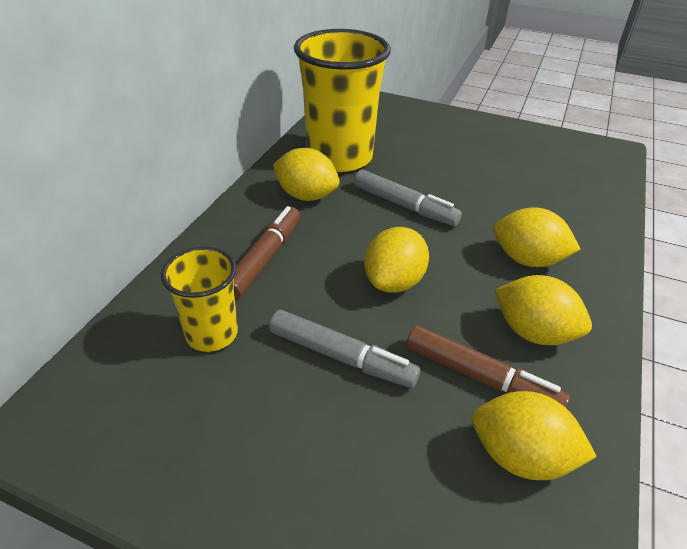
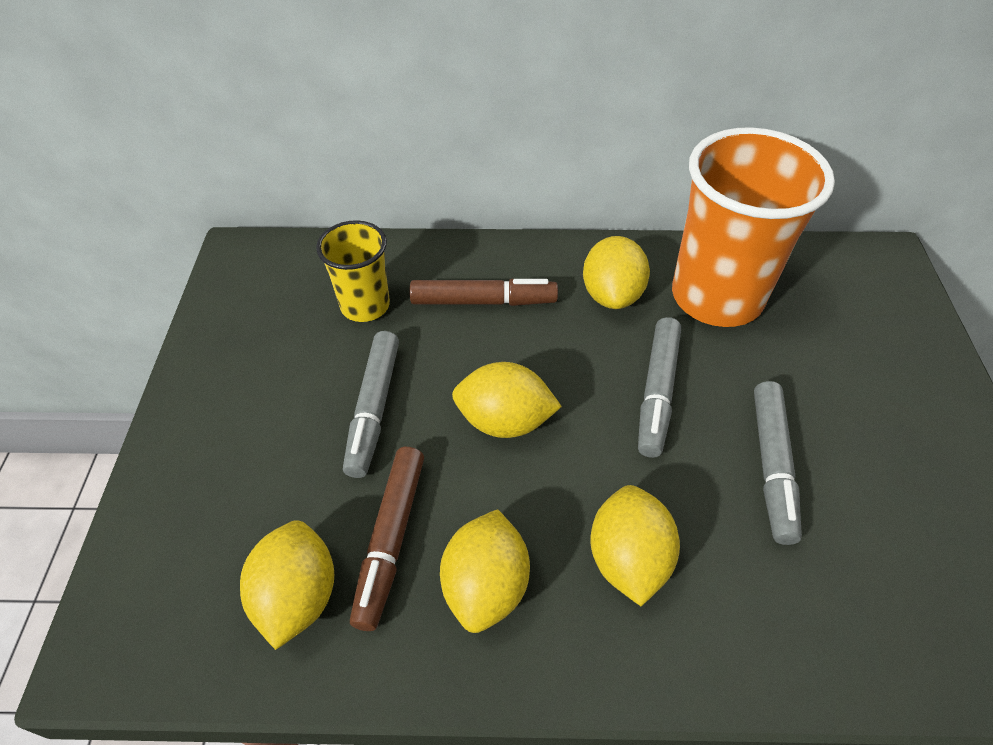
camera: 70 degrees right, 10 degrees up
yellow cup [294,29,391,172] -> orange cup [672,127,835,327]
none -> grey marker [754,381,802,545]

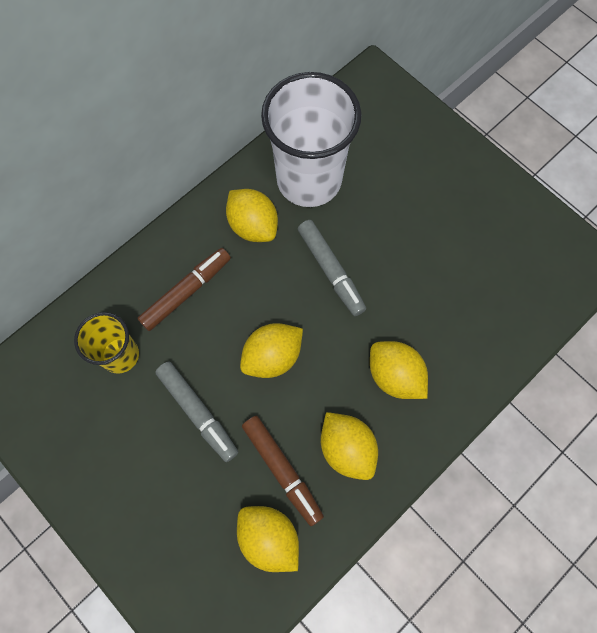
camera: 45 degrees left, 20 degrees up
orange cup [672,127,835,327] -> white cup [261,72,361,207]
grey marker [754,381,802,545] -> none

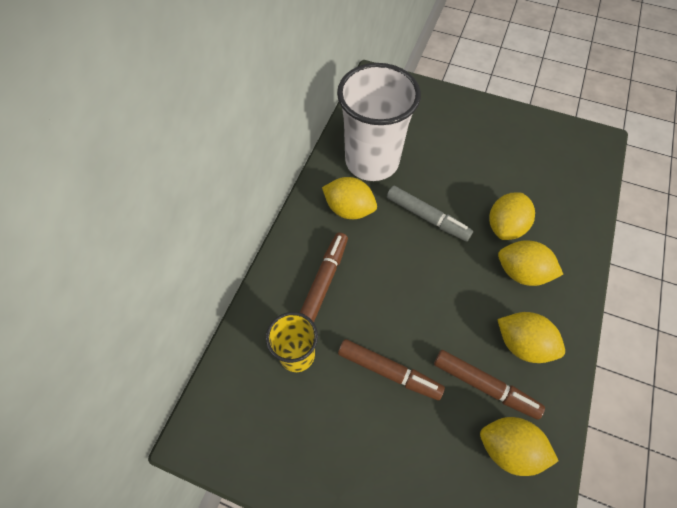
camera: 25 degrees left, 10 degrees down
grey marker [155,362,238,462] -> brown marker [338,339,445,400]
yellow lemon [240,323,303,378] -> yellow lemon moved to [490,192,535,240]

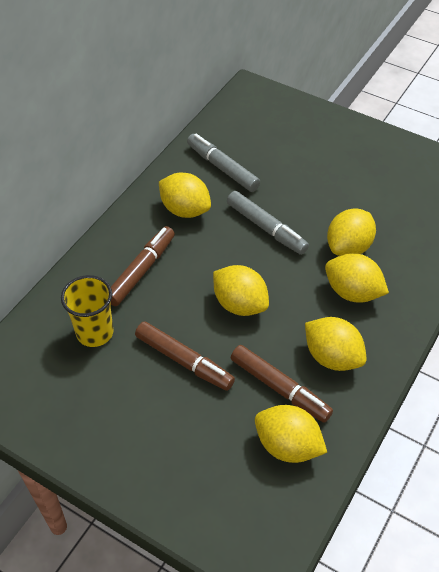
camera: 10 degrees right, 10 degrees down
white cup [337,63,421,181] -> grey marker [187,134,260,192]
none -> yellow lemon [213,265,269,316]

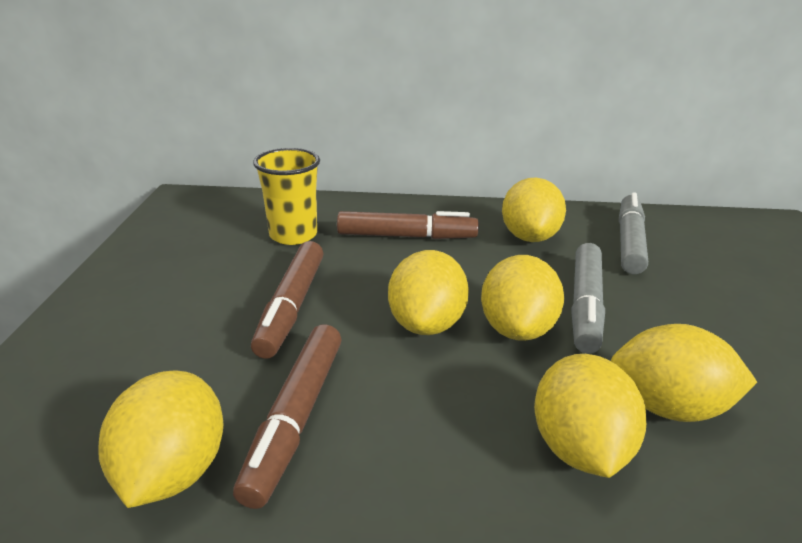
camera: 60 degrees right, 20 degrees down
yellow lemon [305,317,367,371] -> yellow lemon moved to [481,255,564,341]

